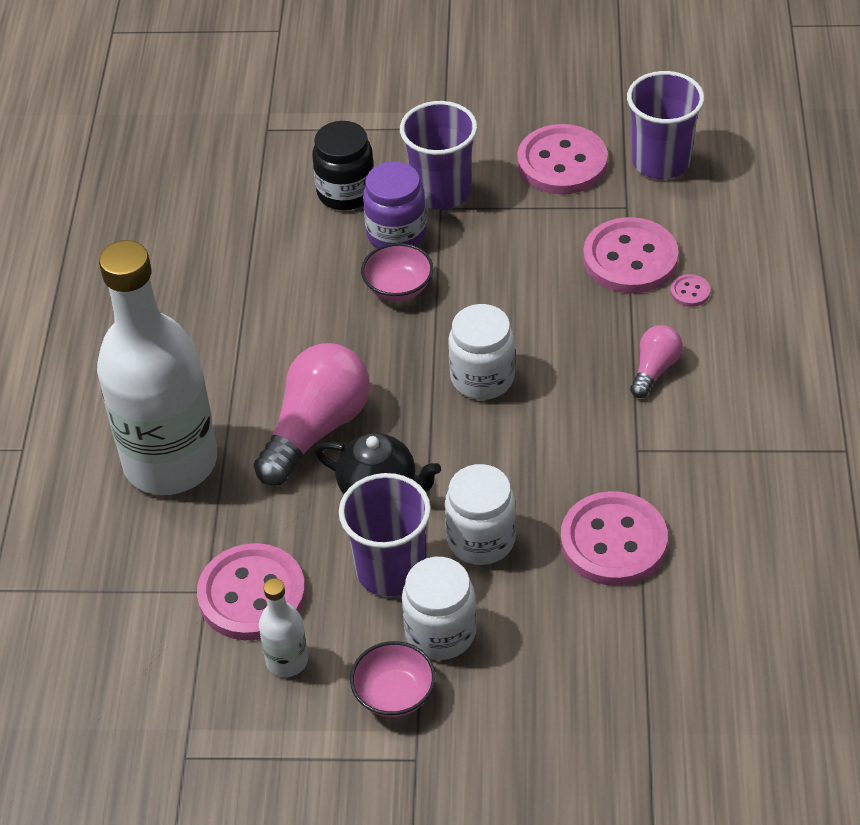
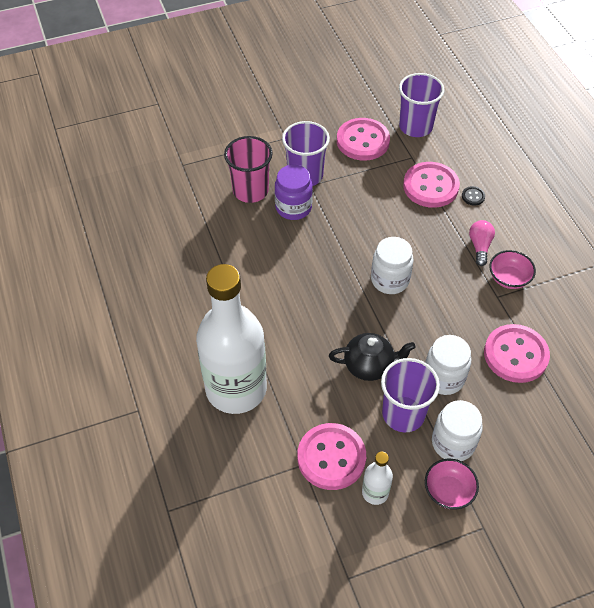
camera: 25 degrees left, 5 degrees up
pink light bulb [254,343,370,485] -> none
black jar [312,121,374,210] -> pink cup [224,136,273,203]
pink bowl [361,243,433,301] -> pink bowl moved to [489,250,536,289]
pink button [670,274,711,307] -> black button [462,186,485,206]

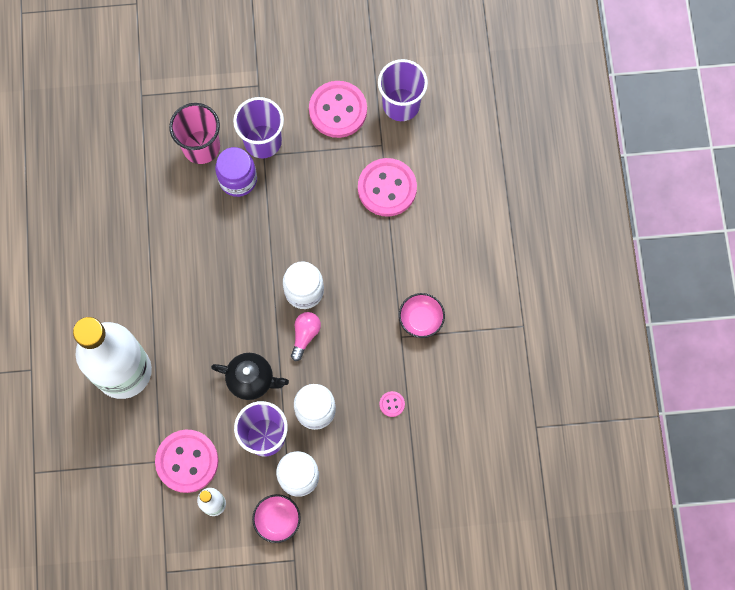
camera: 15 degrees right, 20 degrees up
black button [462,186,485,206] -> none
pink light bulb [469,220,495,266] -> pink light bulb moved to [291,312,321,361]
pink button [484,324,550,383] -> pink button [379,391,405,417], size x0.41

